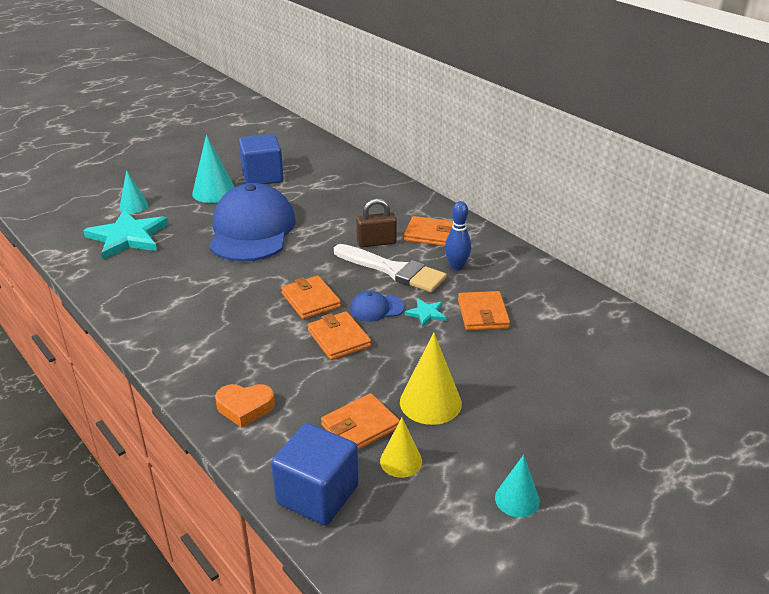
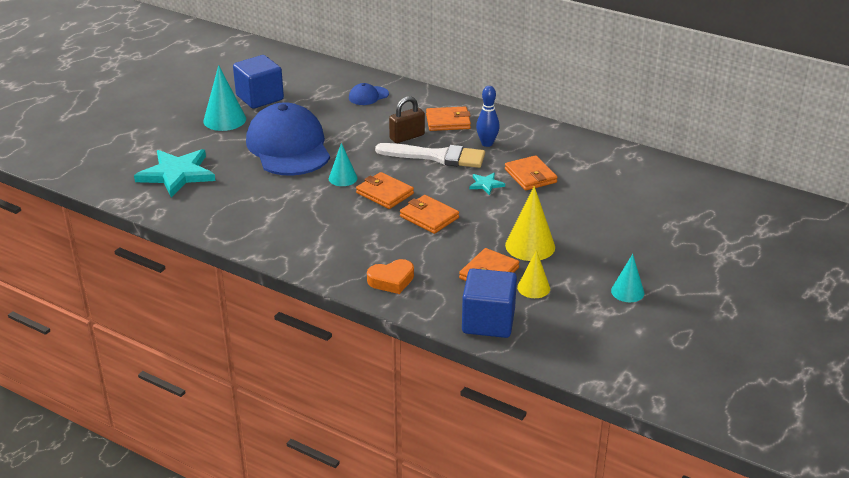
camera: 20 degrees left, 0 degrees up
turquoise cone [120,170,148,213] -> turquoise cone moved to [329,143,358,186]
blue cap [350,291,405,322] -> blue cap moved to [349,83,389,105]

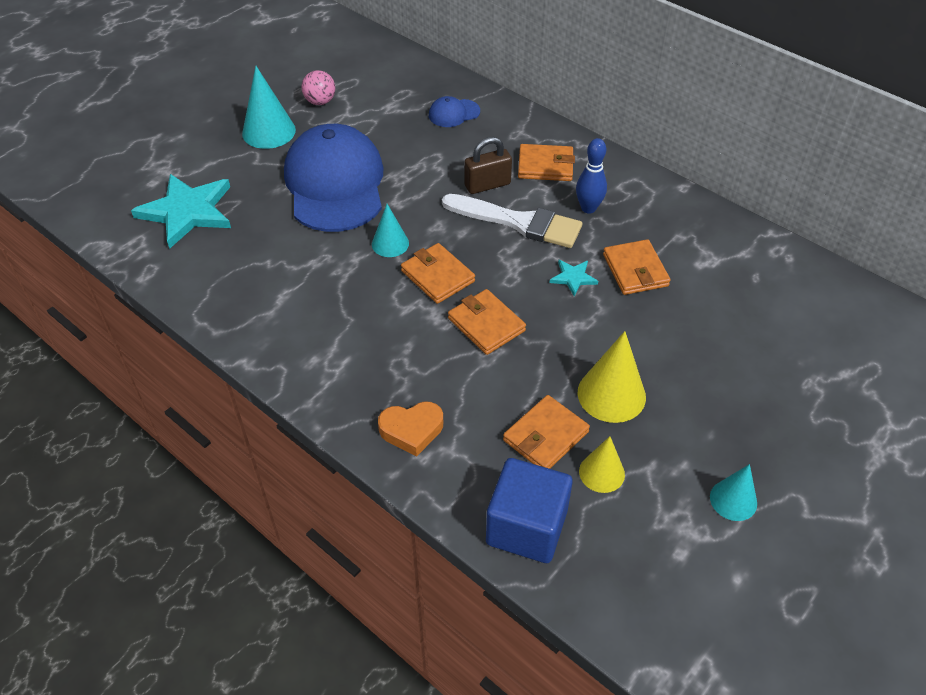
camera: 10 degrees right, 15 degrees up
blue cube [233,55,284,109] -> pink ball [301,70,336,105]

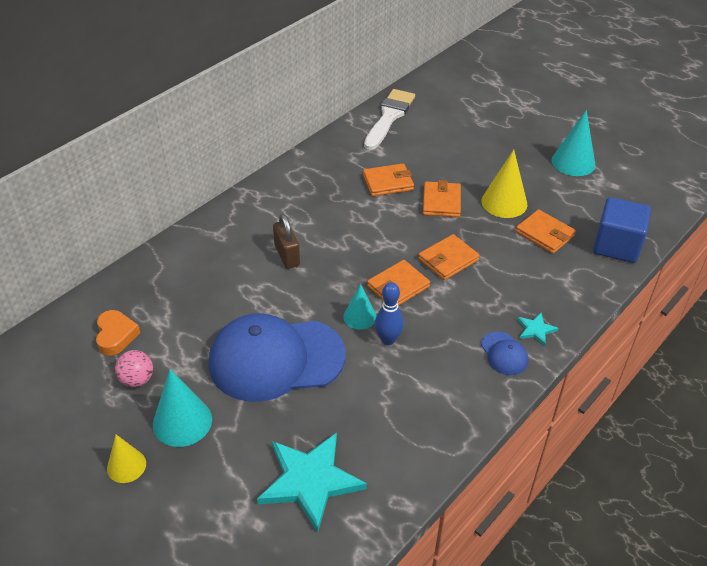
camera: 90 degrees left, 5 degrees down
orange heart [378,402,443,457] -> orange heart moved to [96,310,140,356]
blue cap [429,96,480,127] -> blue cap moved to [481,332,528,375]
white brush [442,194,583,248] -> white brush moved to [364,89,415,150]
orange wallet [518,144,575,181] -> orange wallet moved to [423,180,461,217]
turquoise star [549,260,598,296] -> turquoise star moved to [517,313,559,346]
blue bowling pin [576,138,607,213] -> blue bowling pin moved to [375,282,404,345]
yellow cone [579,436,625,493] -> yellow cone moved to [107,435,146,483]
turquoise cone [710,464,757,521] -> turquoise cone [551,110,596,176], size x1.59

